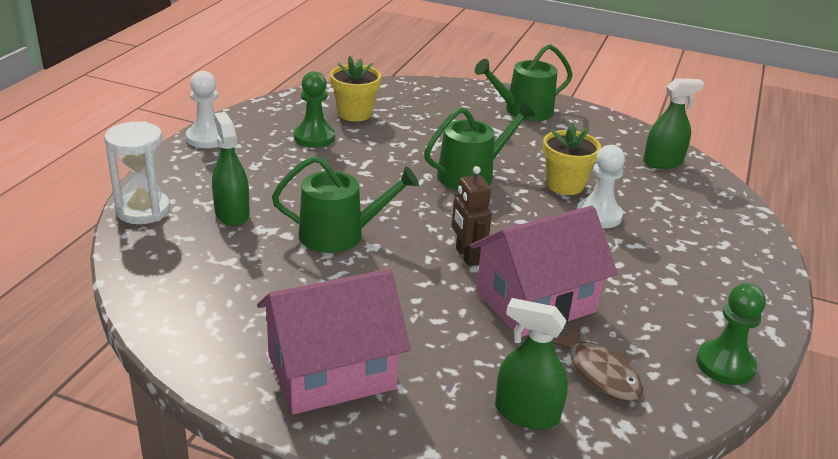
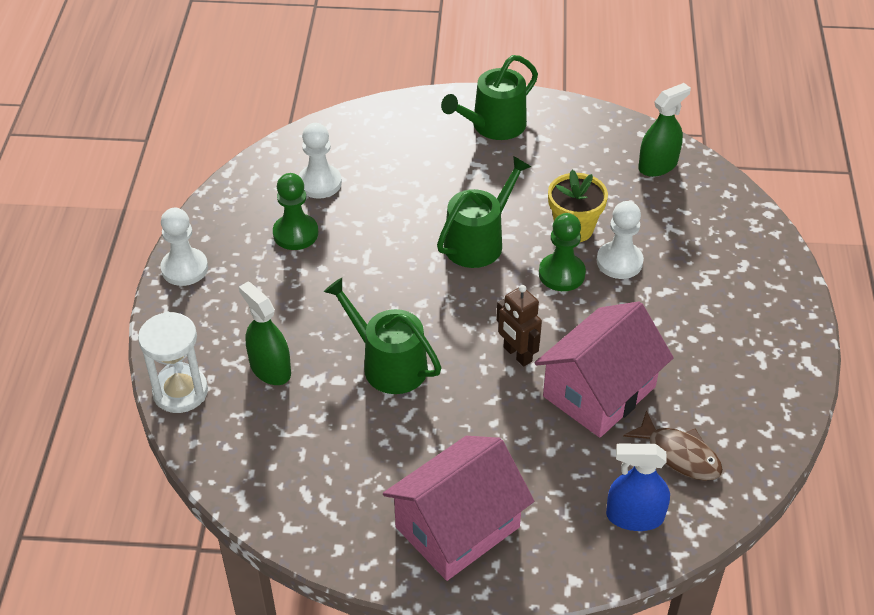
camera: 15 degrees left, 15 degrees up
green watering can [272,156,419,253] -> green watering can turned 120 degrees counterclockwise [324,278,441,394]
yellow flower pot [330,56,381,121] -> white pawn [298,123,342,199]
green spray bottle [495,298,568,429] -> blue spray bottle [606,444,670,531]
green pawn [696,283,766,385] -> green pawn moved to [539,213,586,291]

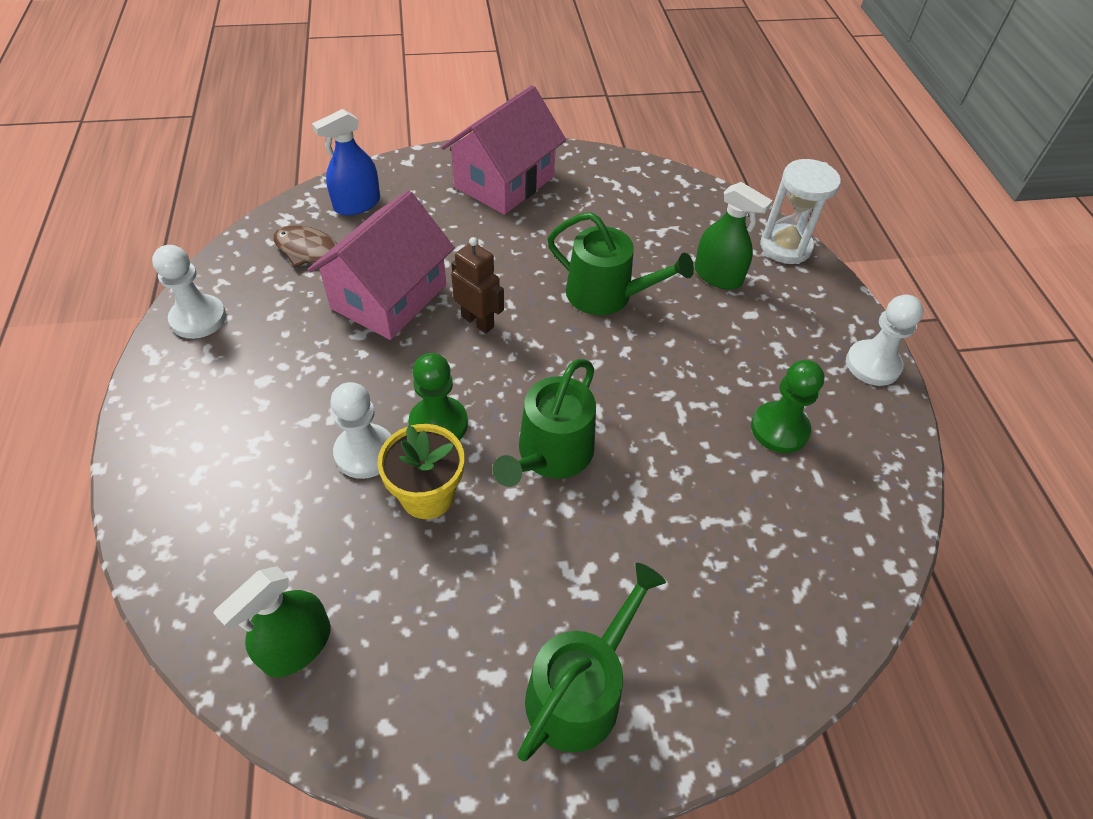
camera: 165 degrees right, 5 degrees up
white pawn [298,123,342,199] -> white pawn moved to [152,245,226,339]
blue spray bottle [606,444,670,531] -> blue spray bottle turned 150 degrees clockwise [312,109,380,215]

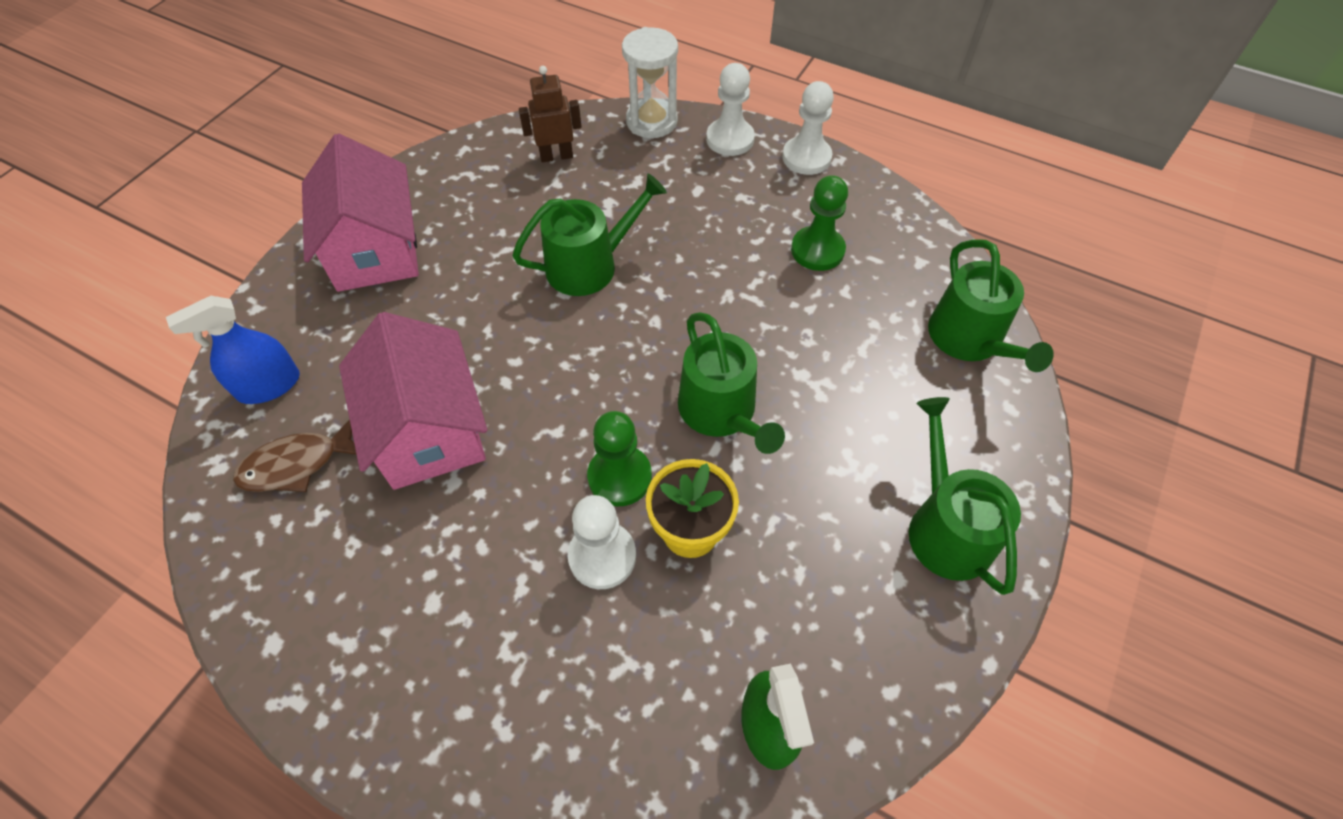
camera: 50 degrees left, 5 degrees up
white pawn [152,245,226,339] -> white pawn moved to [706,63,755,156]
blue spray bottle [312,109,380,215] -> blue spray bottle turned 60 degrees clockwise [166,296,300,404]
brown robot [451,237,504,333] -> brown robot moved to [519,66,582,162]
green spray bottle [694,182,773,290] -> none
none -> green watering can [928,239,1054,372]

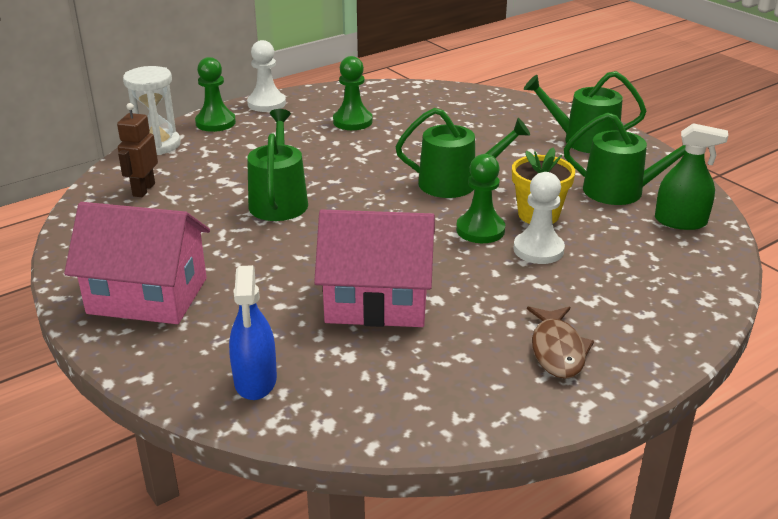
camera: 65 degrees left, 25 degrees down
brown fish [233,419,356,492] -> brown fish moved to [527,306,594,379]
white pawn [706,63,755,156] -> green pawn [195,57,236,132]
green watering can [928,239,1054,372] -> green watering can moved to [564,113,686,205]

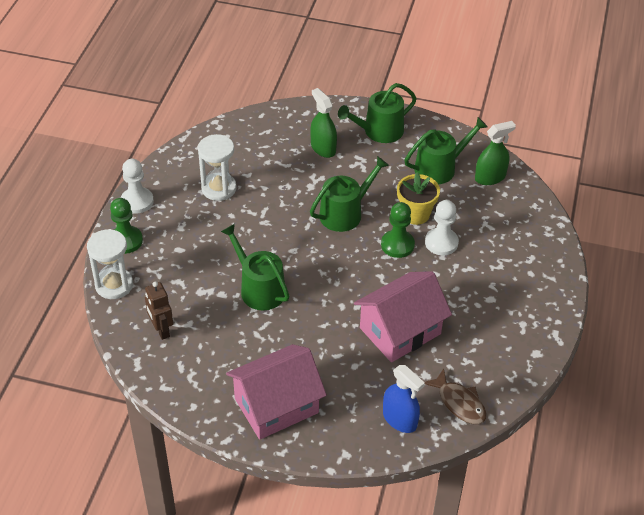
camera: 40 degrees left, 15 degrees up
green pawn [333,56,373,130] -> white hourglass [198,134,237,201]
brown fish [527,306,594,379] -> brown fish moved to [424,368,487,424]
none -> green spray bottle [310,88,337,158]

